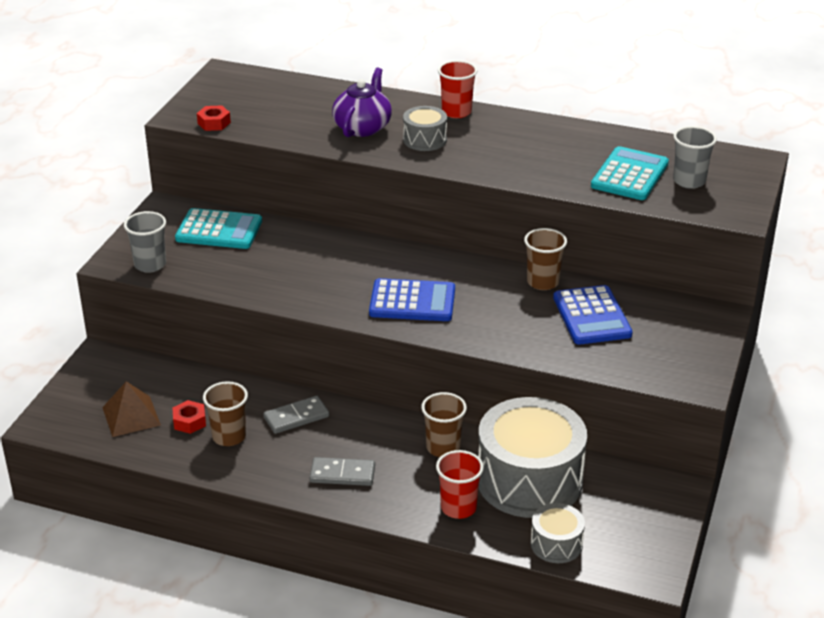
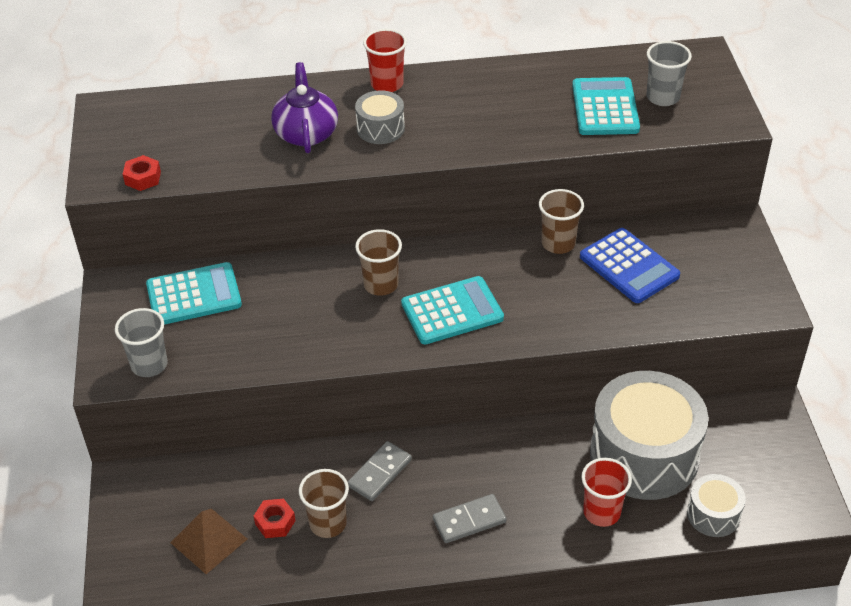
camera: 25 degrees left, 10 degrees up
blue calculator [369,278,455,321] -> turquoise calculator [401,276,504,344]
brown cup [421,392,467,457] -> brown cup moved to [355,229,402,296]

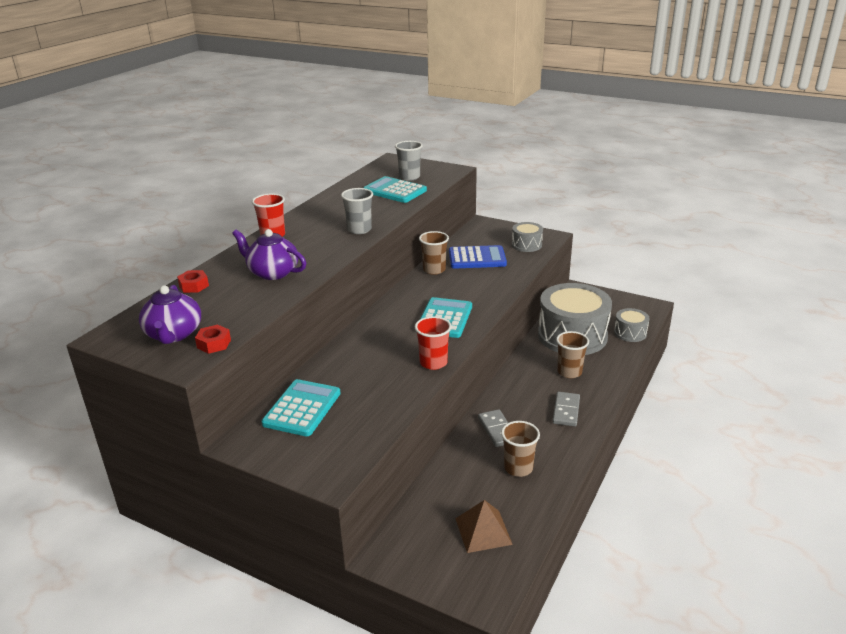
camera: 55 degrees left, 15 degrees down
grey cup [115,308,168,377] -> grey cup moved to [341,188,373,234]
red nut [254,499,296,538] -> red nut moved to [177,270,209,293]
grey drum [355,90,405,144] -> grey drum moved to [512,222,543,252]
brown cup [355,229,402,296] -> brown cup moved to [556,331,589,378]
red cup [581,458,632,527] -> red cup moved to [415,316,452,370]
none -> purple teapot [139,285,201,344]

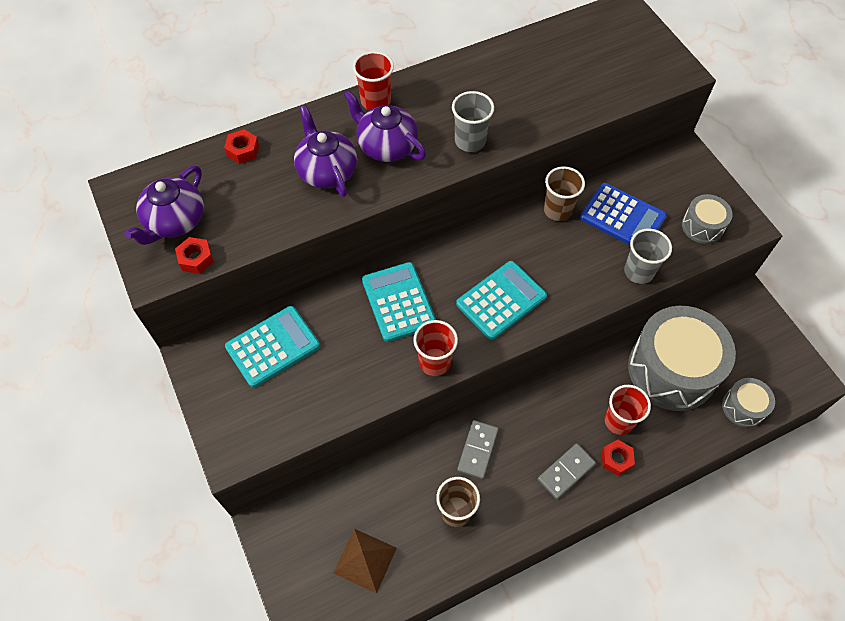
camera: 35 degrees right, 30 degrees up
turquoise calculator [363,176,427,203] -> turquoise calculator moved to [362,262,436,342]
grey cup [395,141,423,181] -> grey cup moved to [624,229,672,284]
brown cup [556,331,589,378] -> red cup [604,385,651,435]
none -> purple teapot [344,90,426,162]
none -> red nut [602,440,635,476]

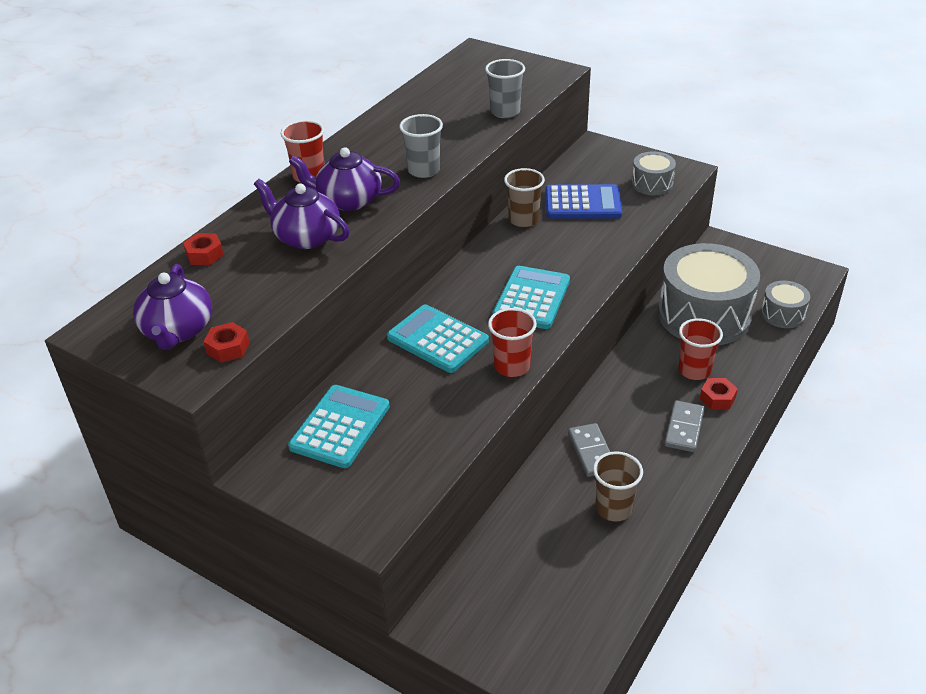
camera: 30 degrees left, 20 degrees down
brown pyramid [333,529,397,594] -> none
grey cup [624,229,672,284] -> grey cup moved to [485,59,525,118]

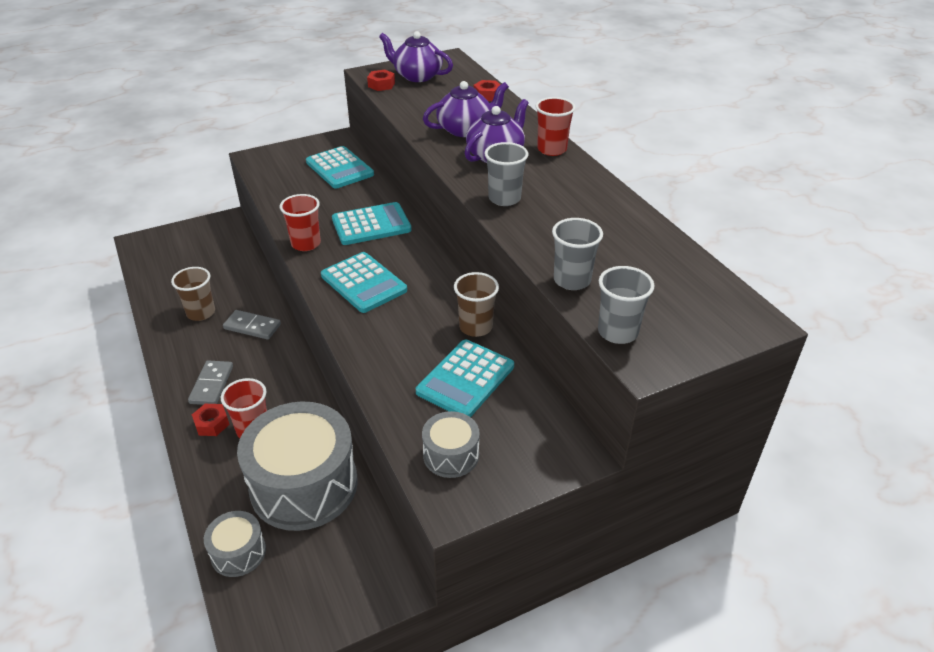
camera: 120 degrees right, 0 degrees up
blue calculator [545,184,622,219] -> turquoise calculator [416,339,514,417]
grey domino [664,401,704,452] -> grey domino turned 45 degrees clockwise [188,361,233,405]
none -> grey cup [598,266,654,344]

